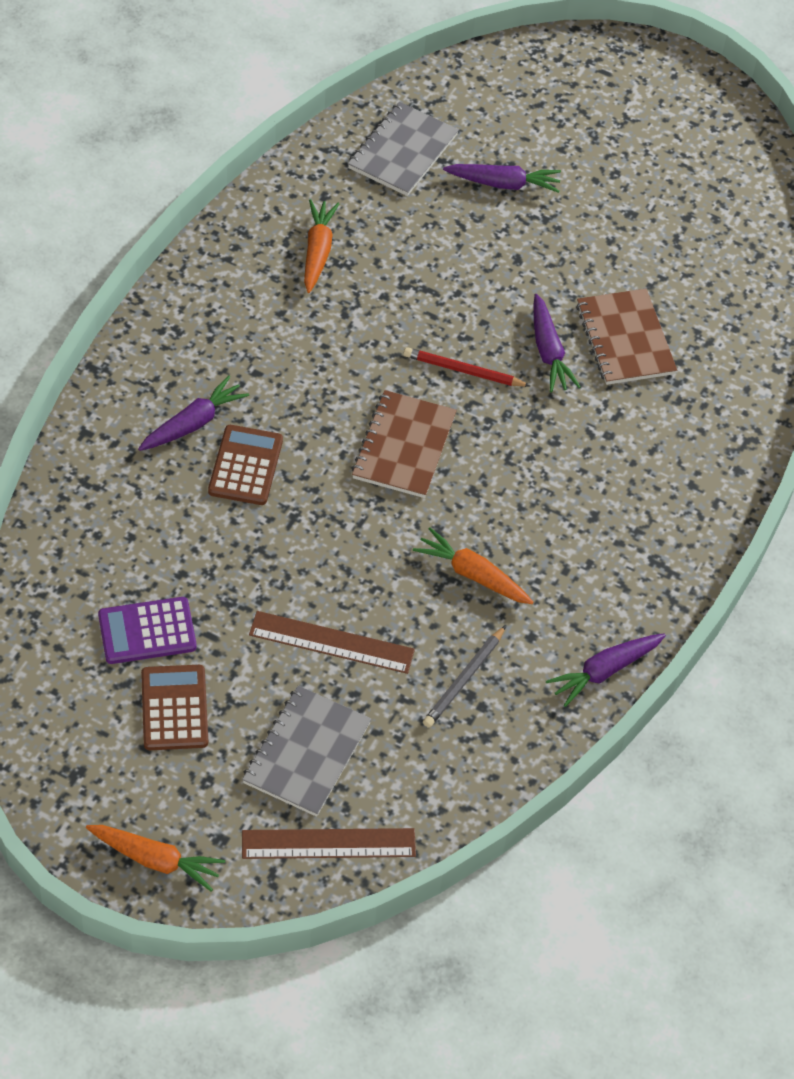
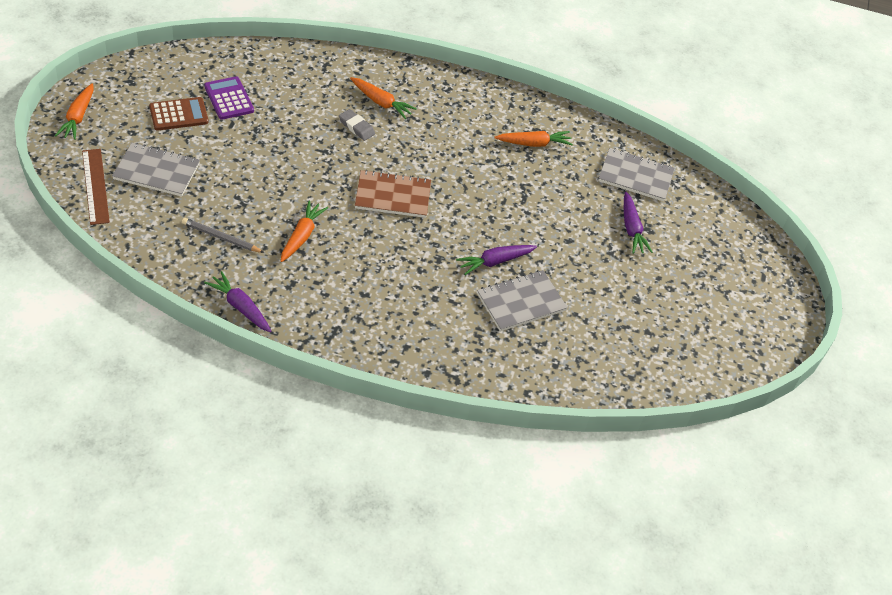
camera: 75 degrees right, 5 degrees down
purple carrot [138,375,249,451] -> orange carrot [350,77,417,119]
brown calculator [208,425,283,505] -> grey eraser [339,109,375,141]
brown ruler [249,611,415,674] -> none
red pencil [404,347,530,387] -> none
brown notebook [576,289,677,385] -> grey notebook [477,270,568,331]

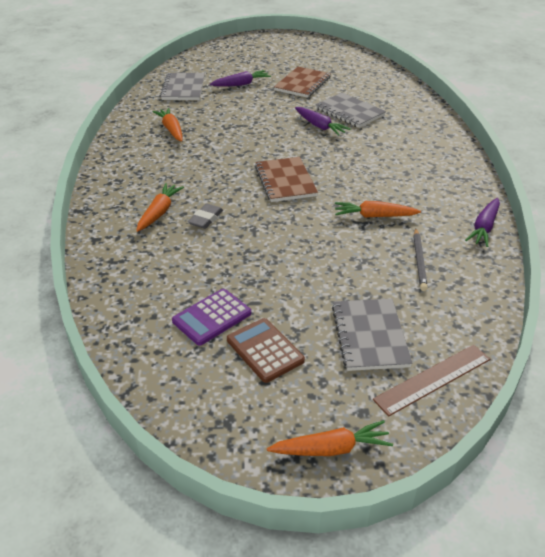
camera: 100 degrees left, 10 degrees down
none -> brown notebook [274,67,331,98]

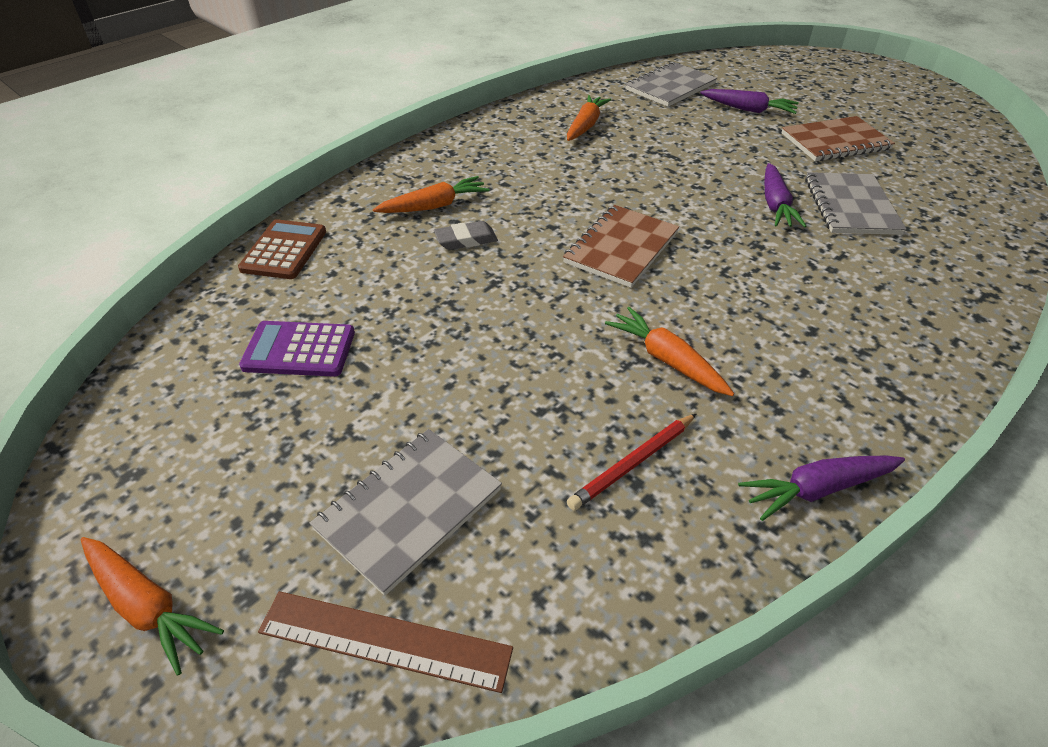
camera: 45 degrees right, 5 degrees up
brown calculator [227,318,305,383] -> brown calculator moved to [238,219,326,279]
grey pencil [413,228,428,291] -> red pencil [567,414,696,511]

